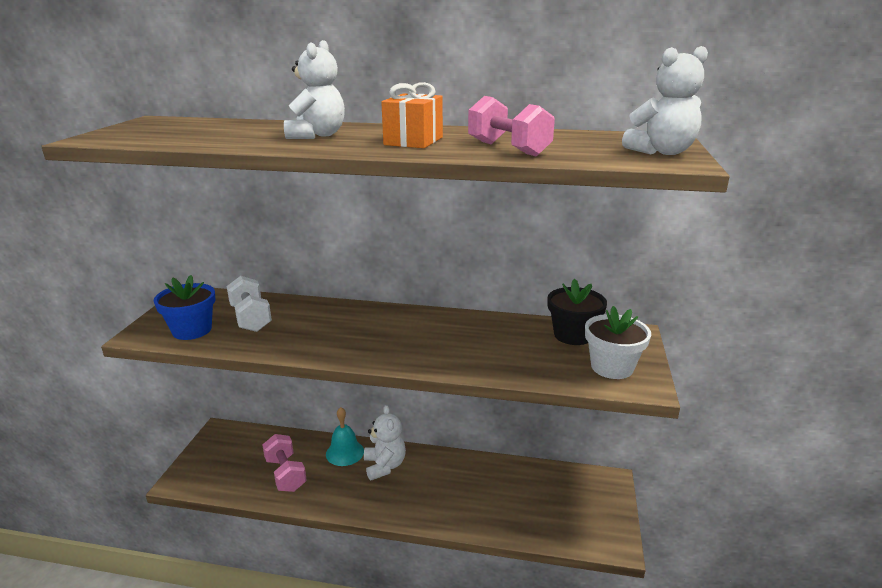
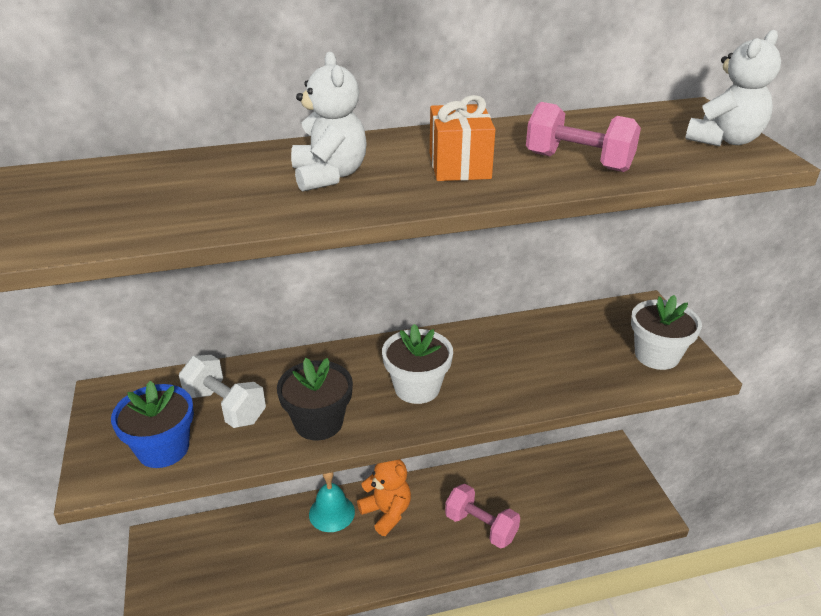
camera: 25 degrees left, 10 degrees up
pink dumbbell [262,434,307,492] -> pink dumbbell moved to [445,484,520,549]
white teddy bear [364,405,406,480] -> orange teddy bear [357,459,411,536]
black flower pot [547,279,607,345] -> black flower pot moved to [277,358,353,440]
none -> white flower pot [382,324,453,404]

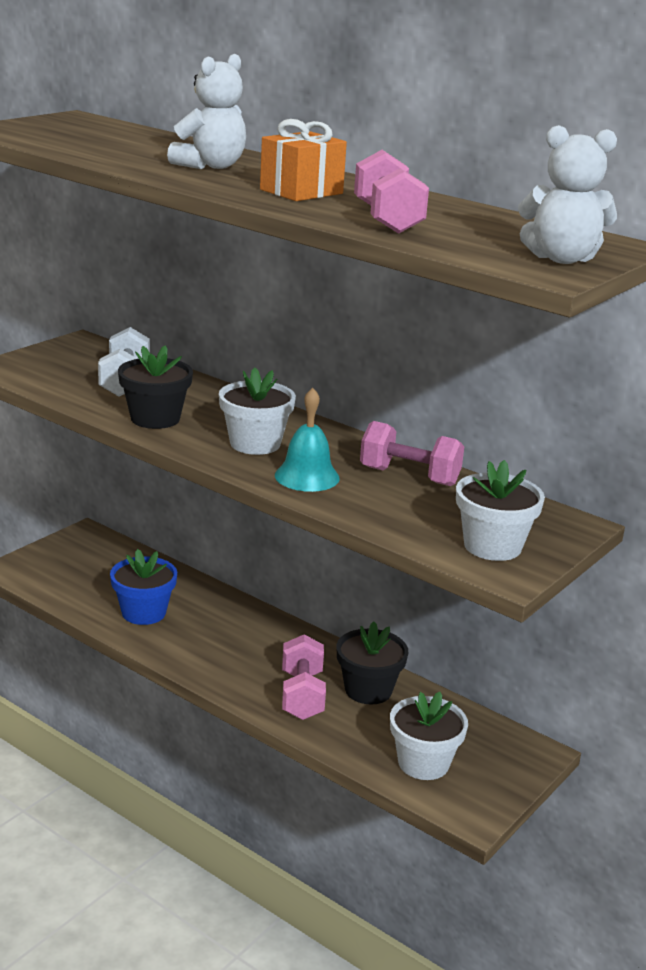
camera: 50 degrees right, 10 degrees down
blue flower pot [111,381,194,468] -> blue flower pot moved to [110,549,177,625]
turquoise bell [309,472,355,532] -> turquoise bell moved to [275,388,340,492]
orange teddy bear [357,459,411,536] -> none
none -> black flower pot [337,621,408,705]
none -> pink dumbbell [360,421,464,486]
none -> white flower pot [390,692,468,780]

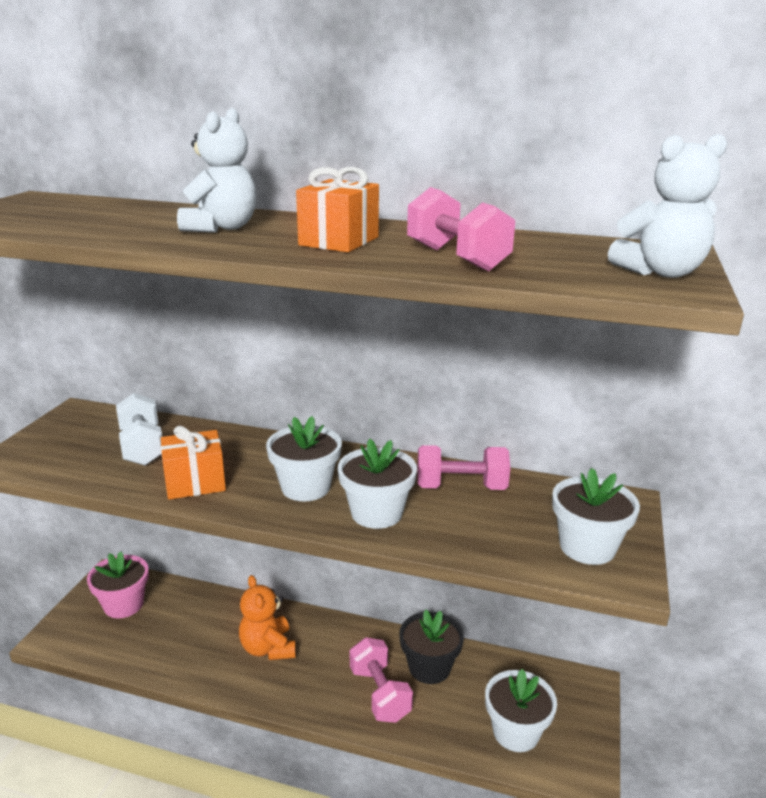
camera: 20 degrees left, 0 degrees up
blue flower pot [110,549,177,625] -> none
black flower pot [118,345,193,429] -> orange gift [161,426,226,500]
turquoise bell [275,388,340,492] -> white flower pot [338,439,417,529]
none -> pink flower pot [87,552,149,618]
none -> orange teddy bear [239,575,296,660]

